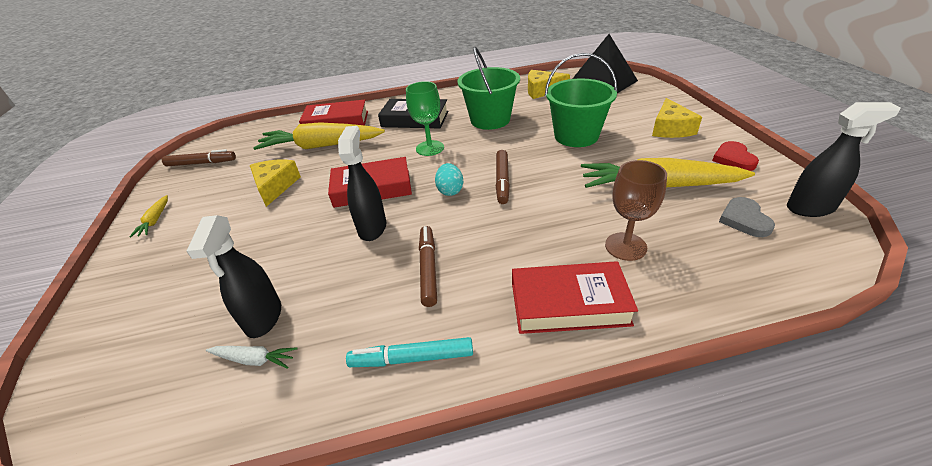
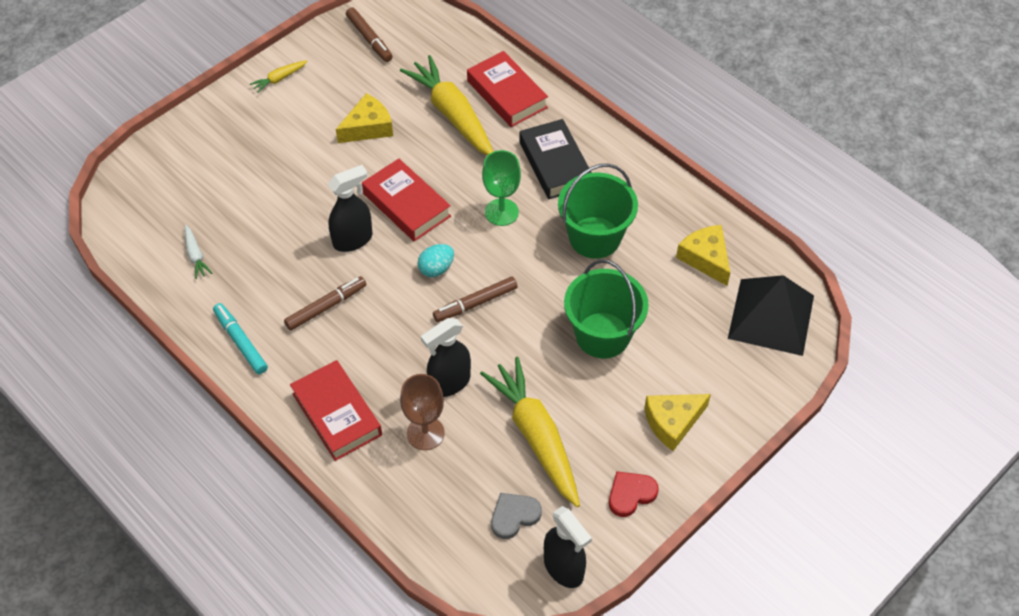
camera: 55 degrees right, 15 degrees up
black spray bottle [187,215,281,338] -> black spray bottle moved to [421,318,471,397]

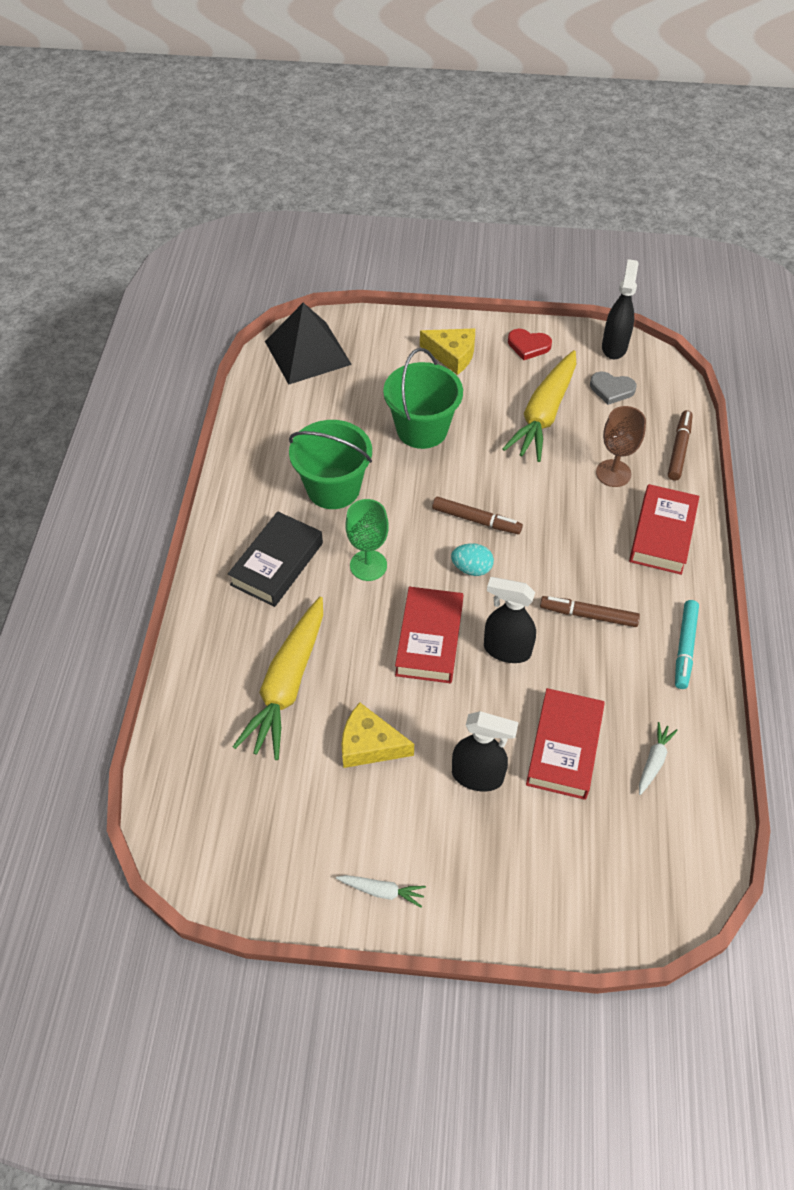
camera: 130 degrees left, 0 degrees up
yellow carrot [250,60,307,93] -> white carrot [336,875,426,907]
brown marker [346,7,393,62] -> brown marker moved to [668,410,693,480]
black spray bottle [421,318,471,397] -> black spray bottle moved to [452,711,519,792]
red book [467,51,548,127] -> red book moved to [526,688,605,800]
yellow cheese [676,225,730,286] -> none

